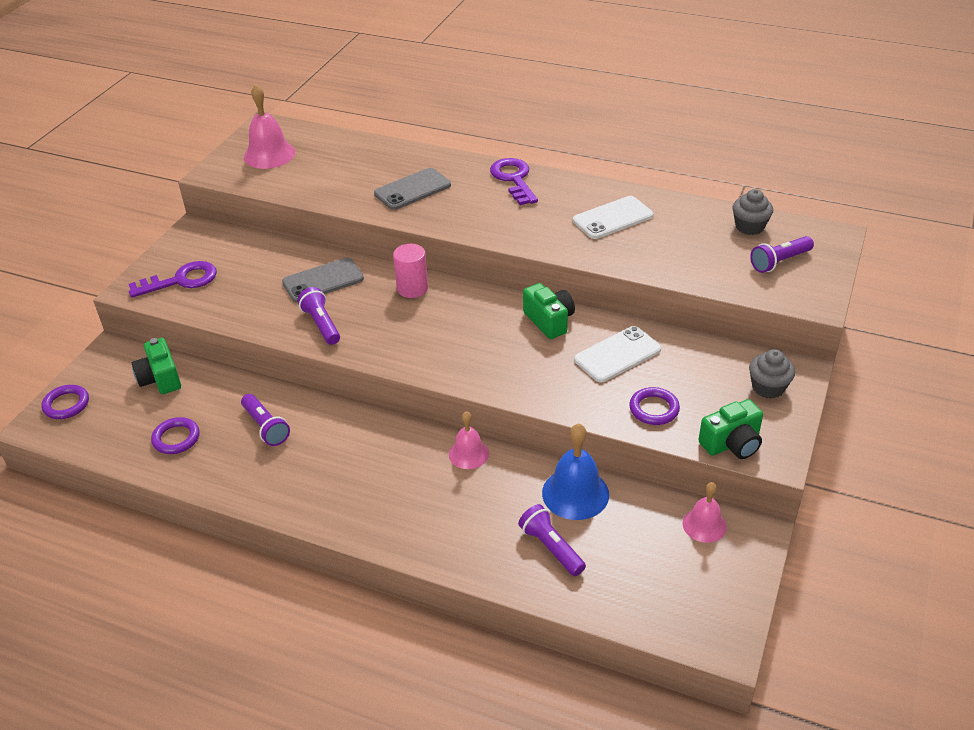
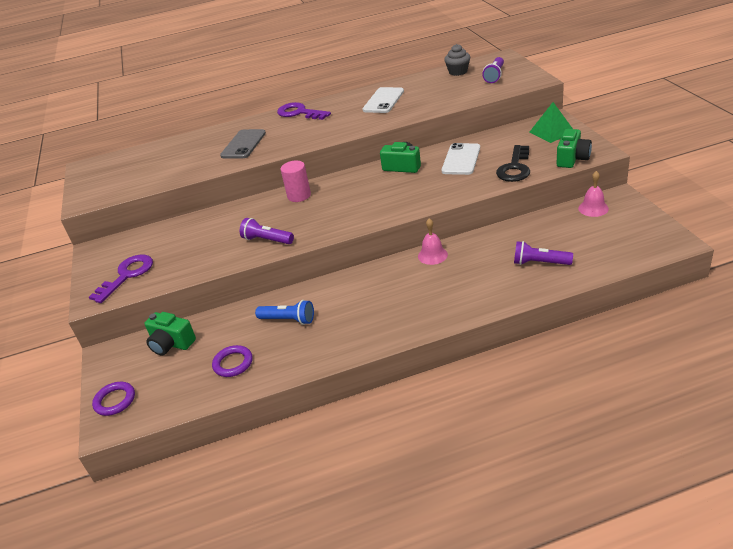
camera: 35 degrees left, 5 degrees down
purple flashlight [241,394,290,446] -> blue flashlight [255,300,314,325]
pink bell [244,84,295,169] -> none
grey phone [282,258,364,302] -> none
blue bell [542,423,609,520] -> none
purple ring [629,387,680,425] -> black key [496,145,530,182]
grey cupcake [749,349,795,399] -> green pyramid [530,102,573,143]

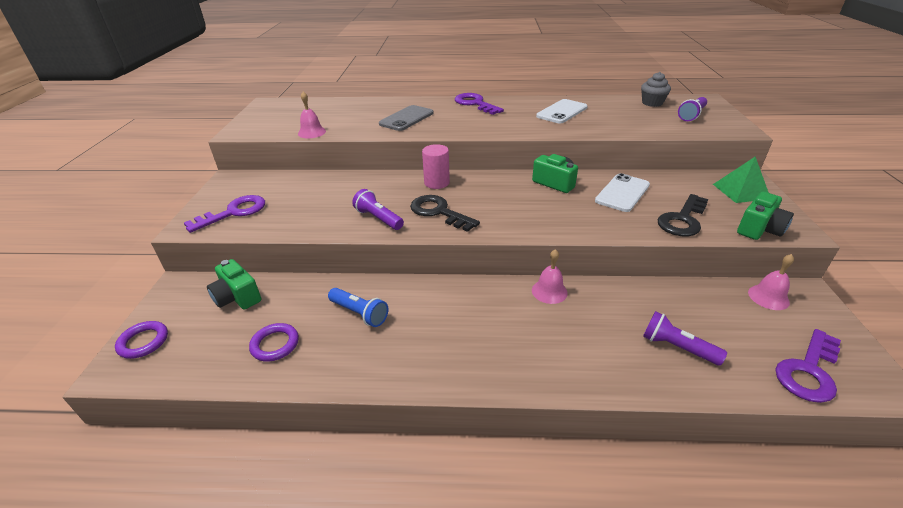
camera: 15 degrees right, 0 degrees up
none -> pink bell [298,92,326,138]
none -> black key [410,195,480,232]
none -> purple key [775,329,841,403]

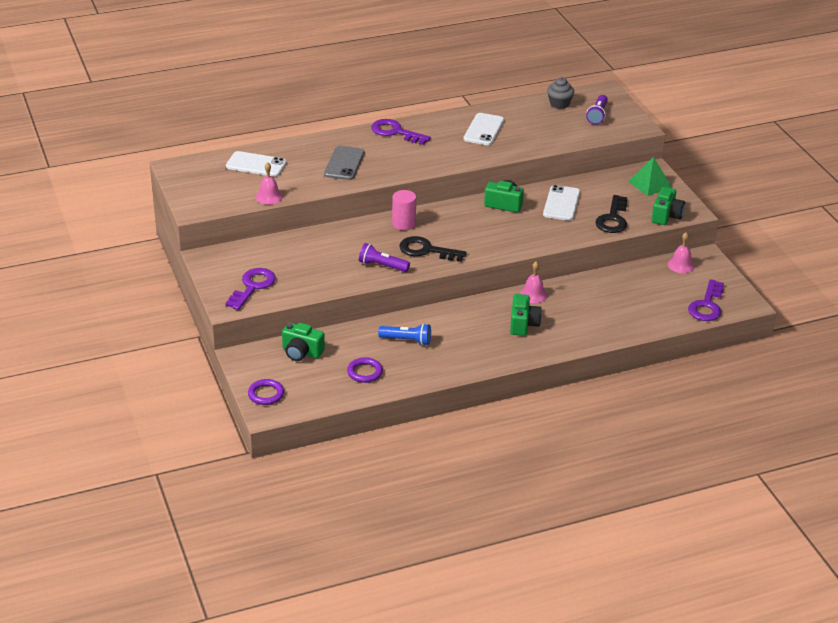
camera: 25 degrees left, 0 degrees up
purple flashlight [643,311,727,366] -> none
none -> white phone [226,151,287,177]
none -> green camera [510,294,542,336]

